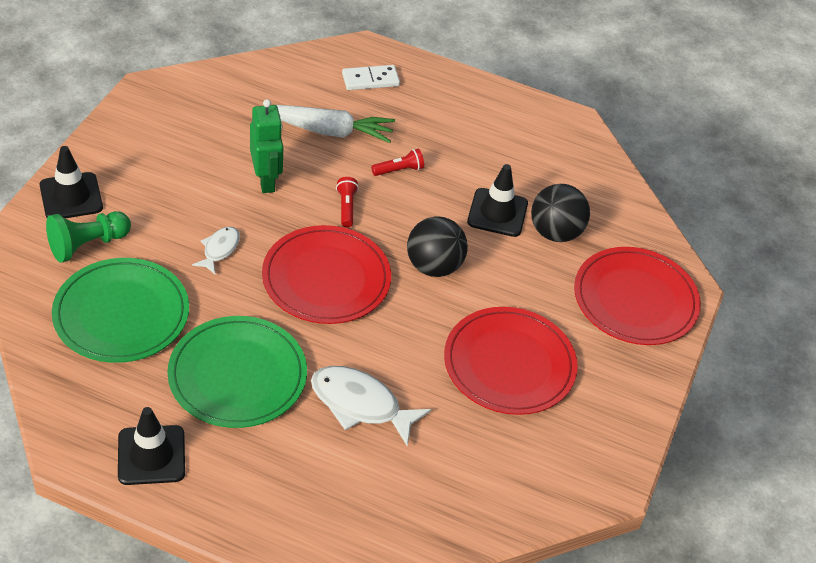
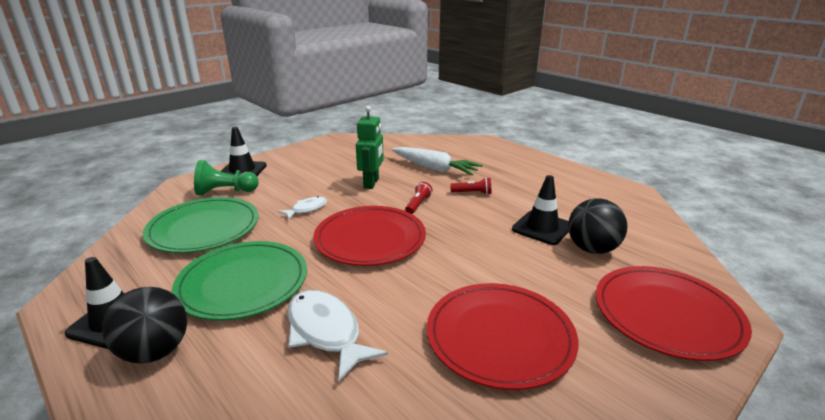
camera: 30 degrees right, 20 degrees down
white domino [342,65,400,90] -> none
black ball [407,216,468,277] -> black ball moved to [102,287,187,364]

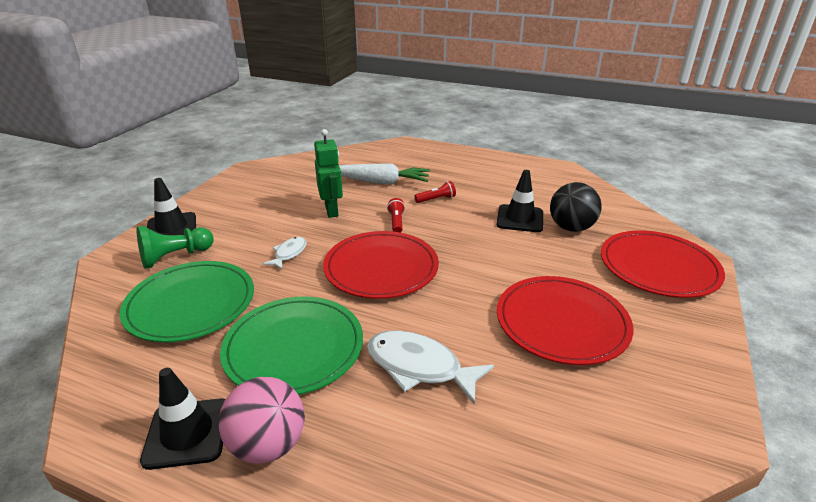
camera: 25 degrees left, 5 degrees up
black ball [102,287,187,364] -> pink ball [219,377,305,464]

